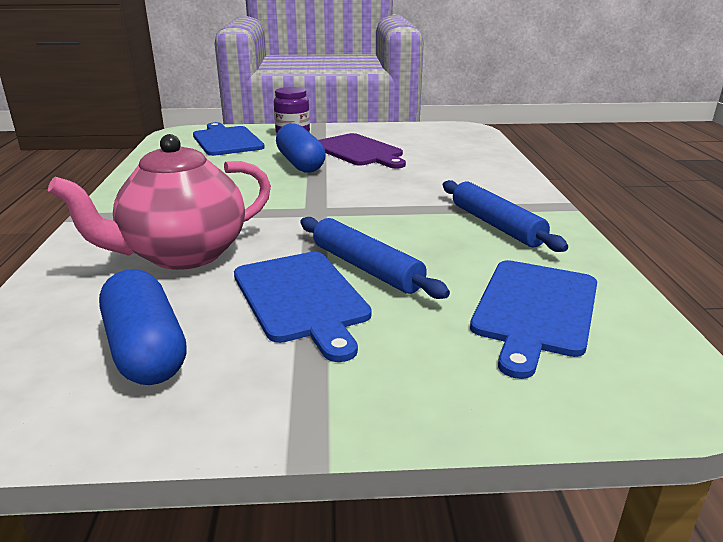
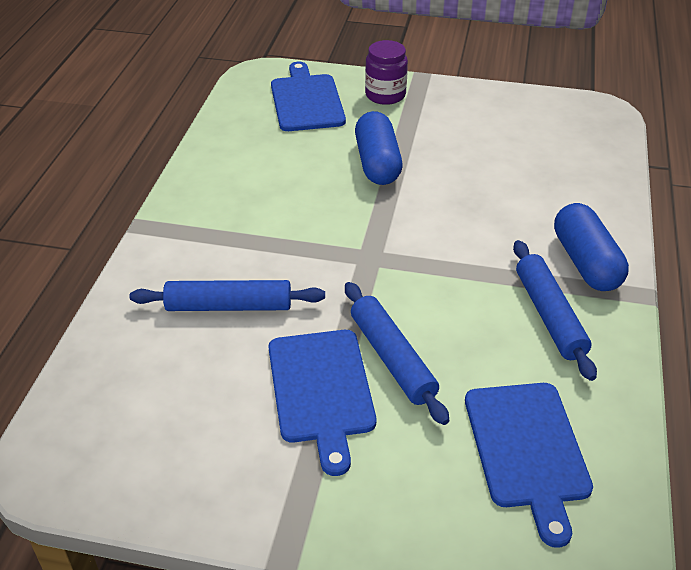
camera: 15 degrees right, 15 degrees up
pink teapot [48,134,271,270] -> blue rolling pin [129,280,325,311]
blue capsule [99,269,187,385] -> blue capsule moved to [554,203,629,291]
purple cutting board [319,133,406,169] -> none
blue cutting board [470,260,597,379] -> blue cutting board turned 45 degrees counterclockwise [465,383,593,548]

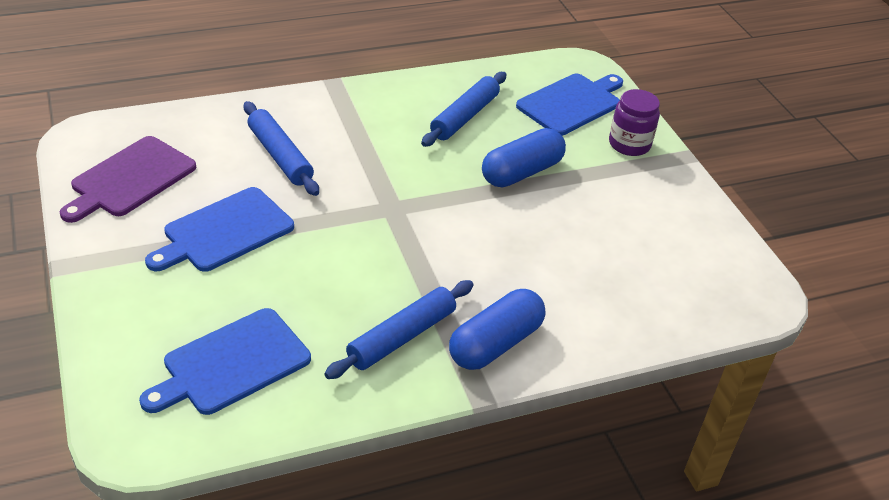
camera: 55 degrees right, 0 degrees up
blue rolling pin [345,282,449,425] -> blue rolling pin moved to [421,72,507,147]
none -> purple cutting board [60,136,196,223]

